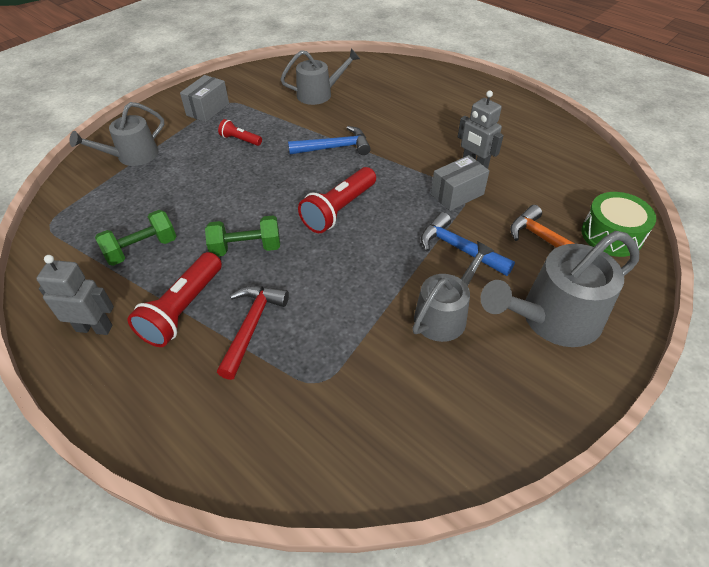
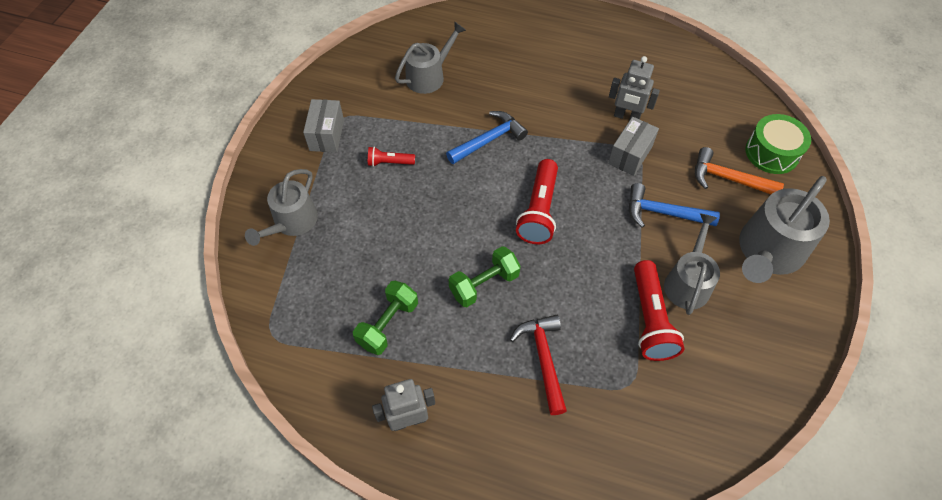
camera: 25 degrees left, 10 degrees up
red flashlight [128,252,222,347] -> red flashlight moved to [634,260,685,361]

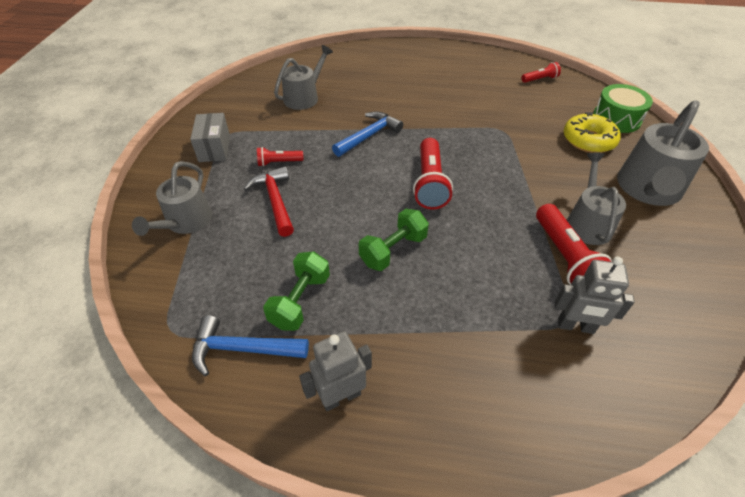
camera: 10 degrees left, 10 degrees down
red hammer [510,315,567,415] -> red hammer moved to [244,166,294,237]
grey box [608,117,659,176] -> none
grey robot [609,56,660,121] -> grey robot moved to [555,256,635,334]
blue hammer [629,183,720,228] -> blue hammer moved to [192,315,309,376]
orange hammer [695,147,784,194] -> yellow donut [563,112,620,153]
none -> red flashlight [522,62,561,83]

